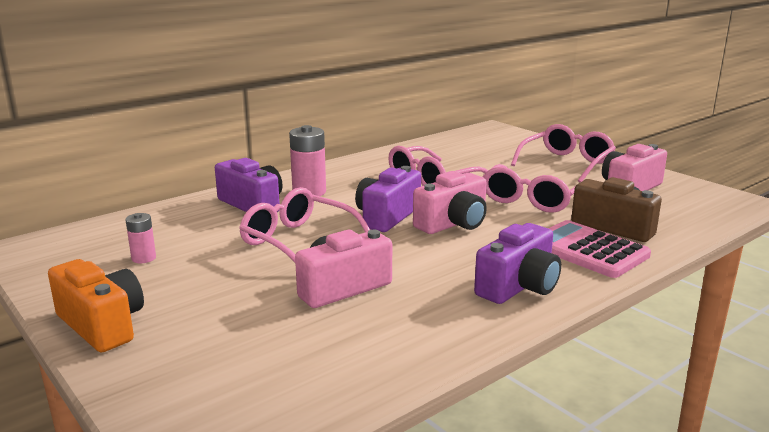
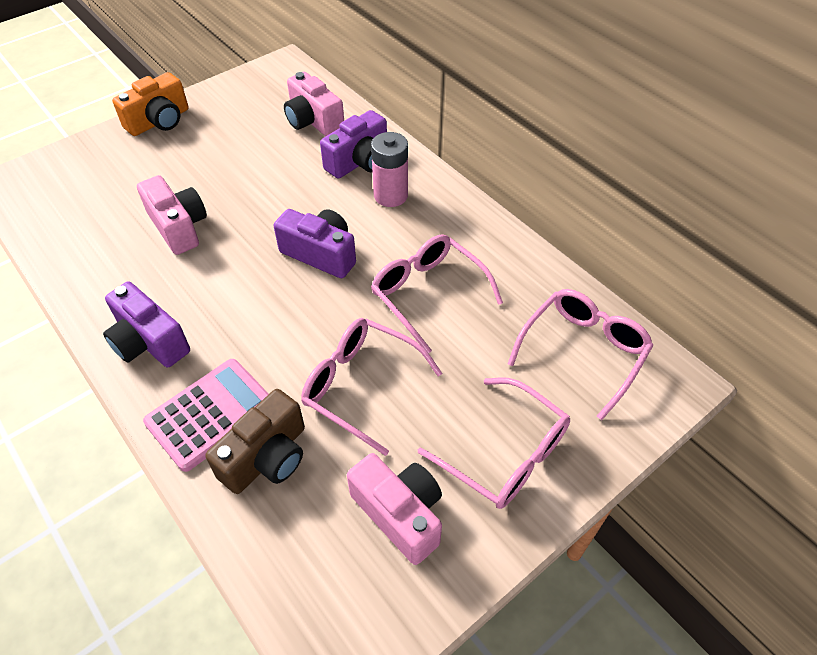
camera: 90 degrees right, 30 degrees up
pink battery [126,213,156,263] -> none
pink glasses [239,187,370,263] -> pink glasses moved to [508,289,653,420]
pink camera [413,171,487,234] -> pink camera moved to [284,72,344,136]

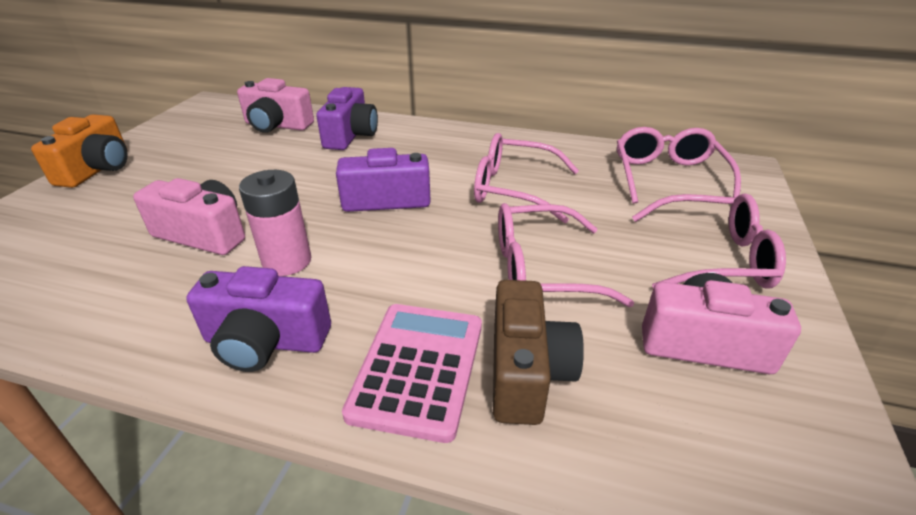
camera: 35 degrees left, 15 degrees down
pink battery [371,132,408,207] -> pink battery moved to [239,170,311,276]

